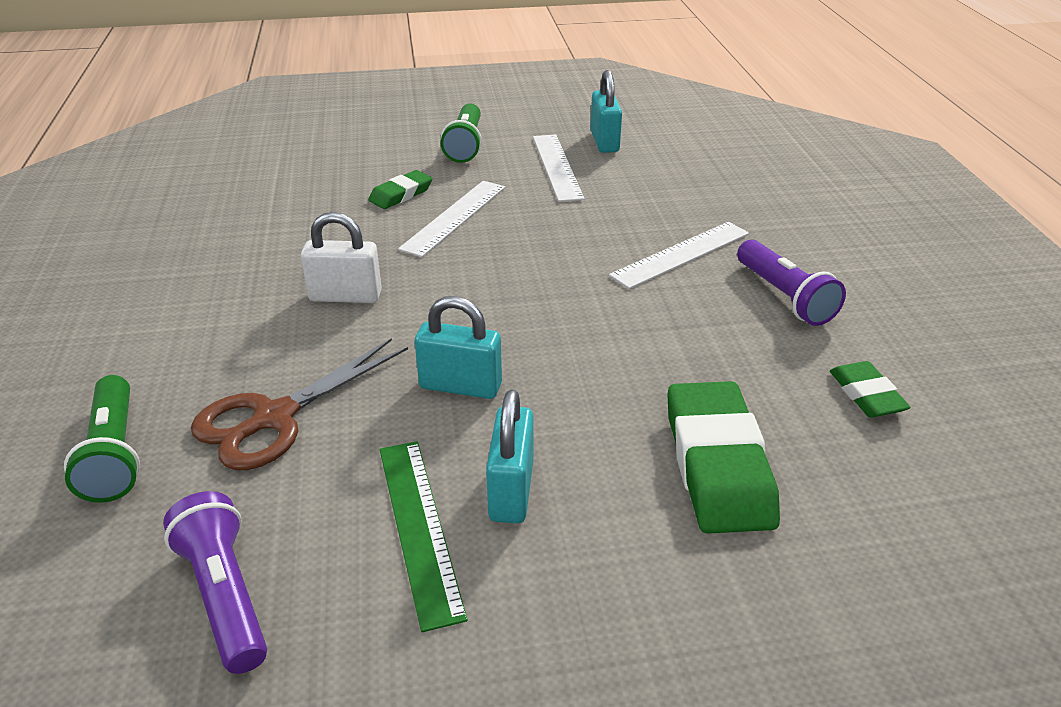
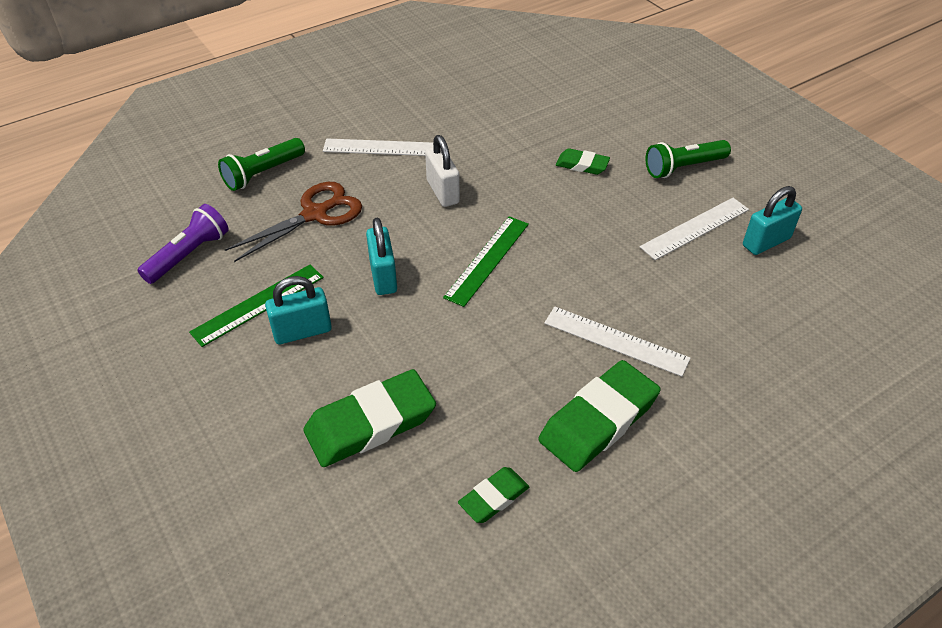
camera: 65 degrees right, 10 degrees up
brown scissors [191,338,408,470] -> brown scissors turned 120 degrees clockwise [225,182,362,262]
white ruler [398,181,505,257] -> white ruler moved to [323,139,433,156]
purple flashlight [737,239,846,326] -> green eraser [538,360,661,472]
none -> green ruler [443,216,529,307]

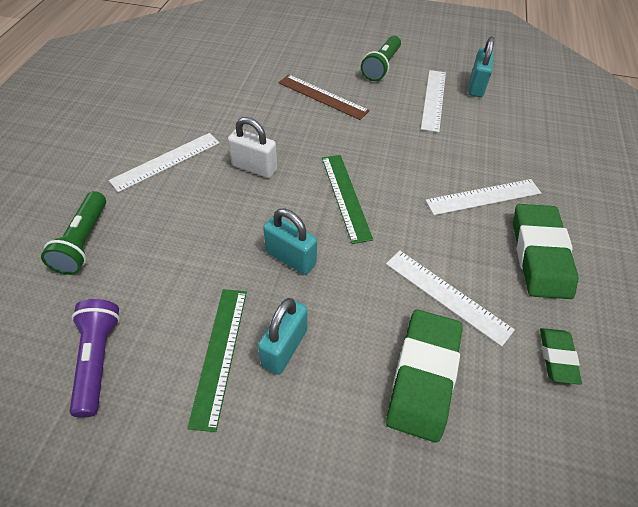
camera: 45 degrees left, 5 degrees up
brown scissors [225,182,362,262] -> none
green eraser [556,148,610,175] -> brown ruler [278,75,370,120]
none -> white ruler [386,250,515,347]

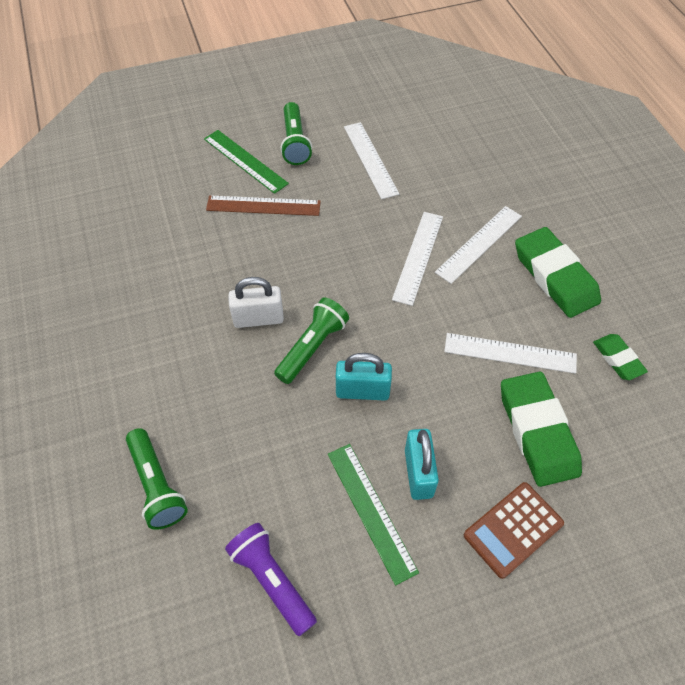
camera: 30 degrees left, 5 degrees up
white ruler [109,133,220,193] -> white ruler moved to [392,212,443,306]
green ruler [322,155,373,244] -> green ruler moved to [204,130,289,194]
turquoise padlock [468,37,494,97] -> none
none -> green flashlight [274,298,349,384]
none -> brown calculator [464,482,564,579]

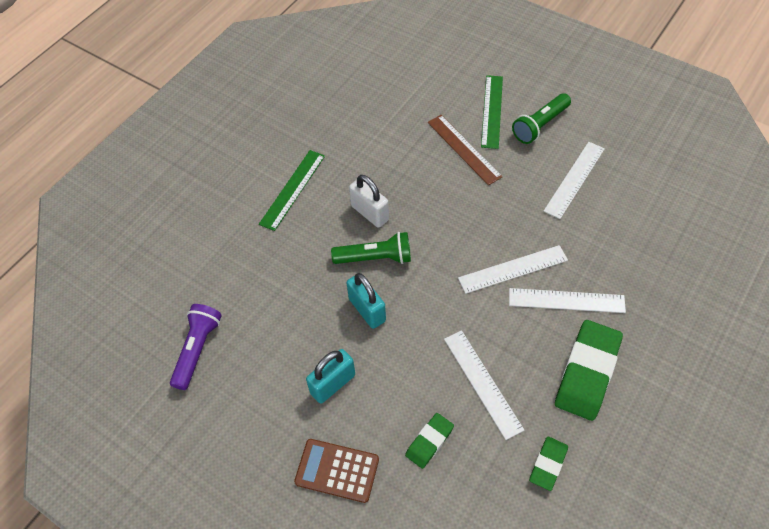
camera: 55 degrees right, 0 degrees up
green flashlight [126,428,188,530] -> none
green ruler [328,444,419,586] -> green ruler moved to [259,150,325,231]
green eraser [501,372,582,487] -> green eraser [405,413,454,469], size x0.53

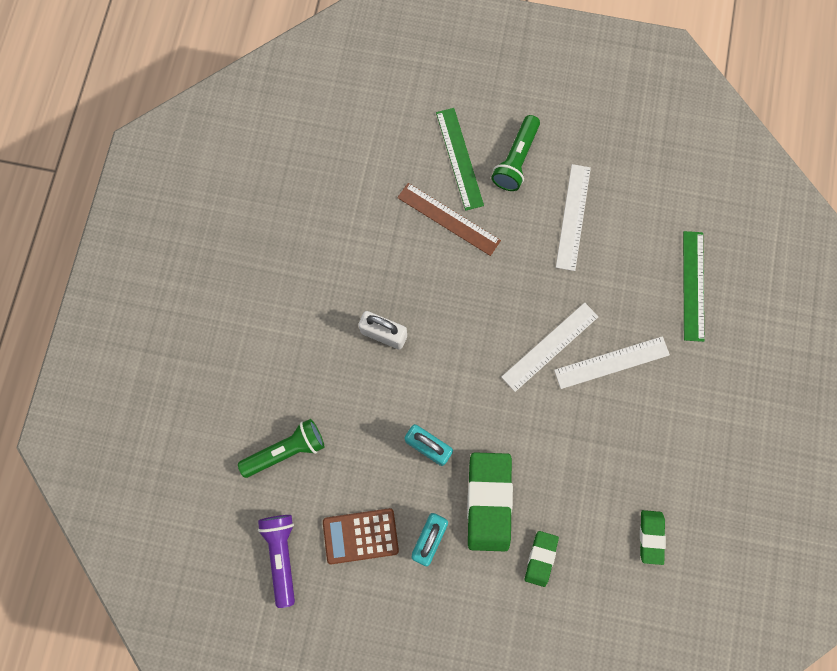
camera: 25 degrees left, 20 degrees up
green ruler [259,150,325,231] -> green ruler moved to [683,231,704,342]
brown calculator [294,439,379,503] -> brown calculator moved to [323,508,399,564]
green flashlight [331,232,411,264] -> green flashlight moved to [238,419,324,478]
white ruler [444,330,524,440] -> none
green eraser [555,320,623,421] -> green eraser moved to [467,452,513,552]

